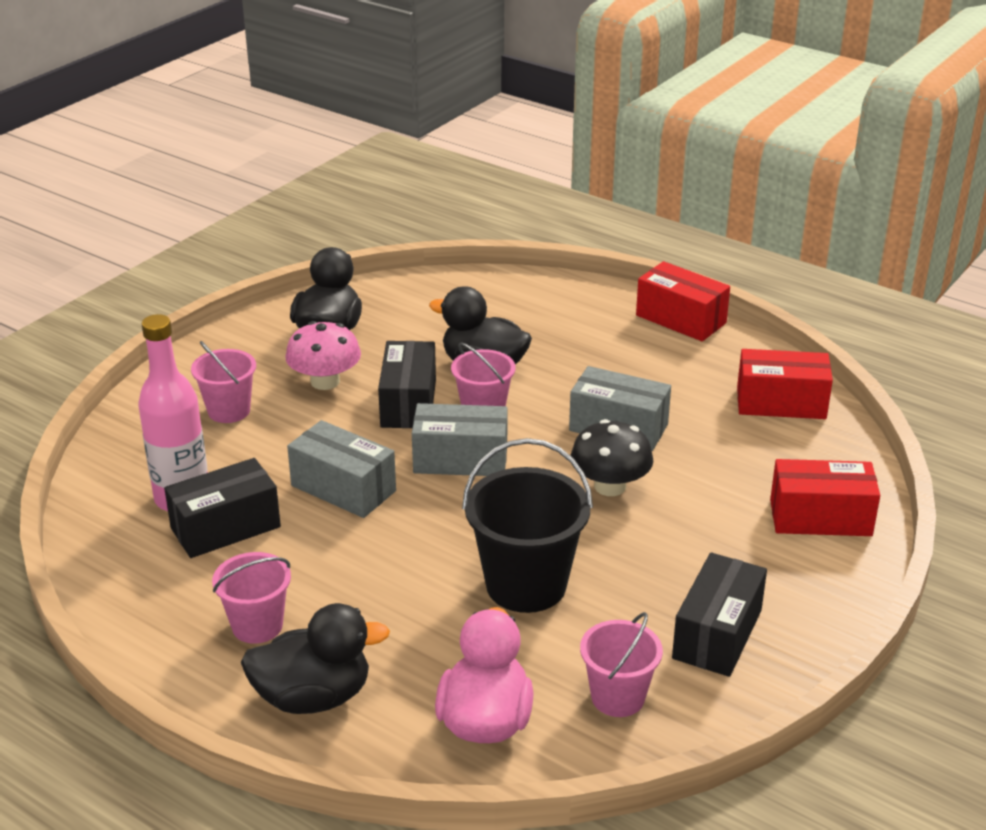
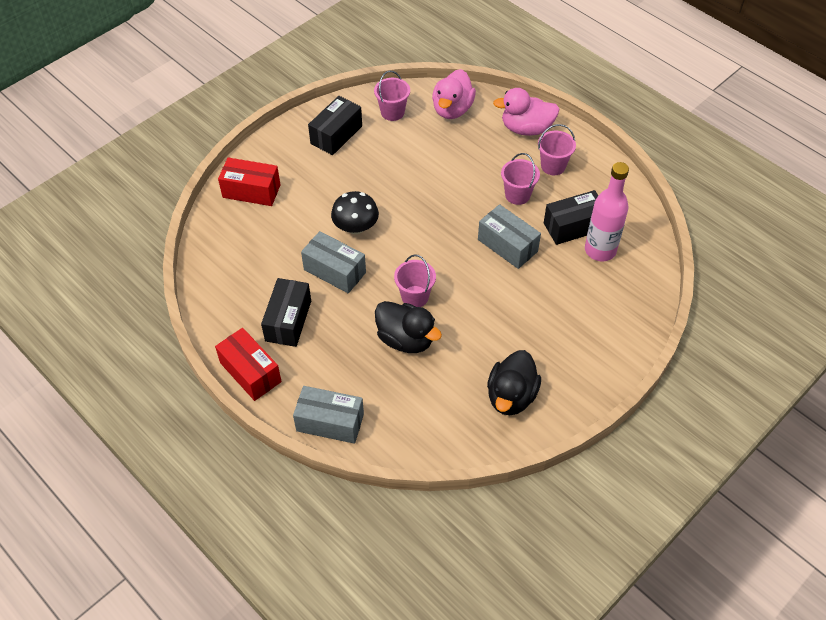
camera: 170 degrees left, 20 degrees up
pink bucket [191,341,256,423] -> pink bucket moved to [501,153,540,205]
black duck [241,603,390,714] -> pink duck [493,88,559,136]
pink mushroom [285,321,361,390] -> none
black box [378,341,436,428] -> black box moved to [261,278,311,347]
grey box [412,403,508,476] -> grey box moved to [293,386,364,444]
black bucket [462,438,593,613] -> none
red box [737,349,833,419] -> none

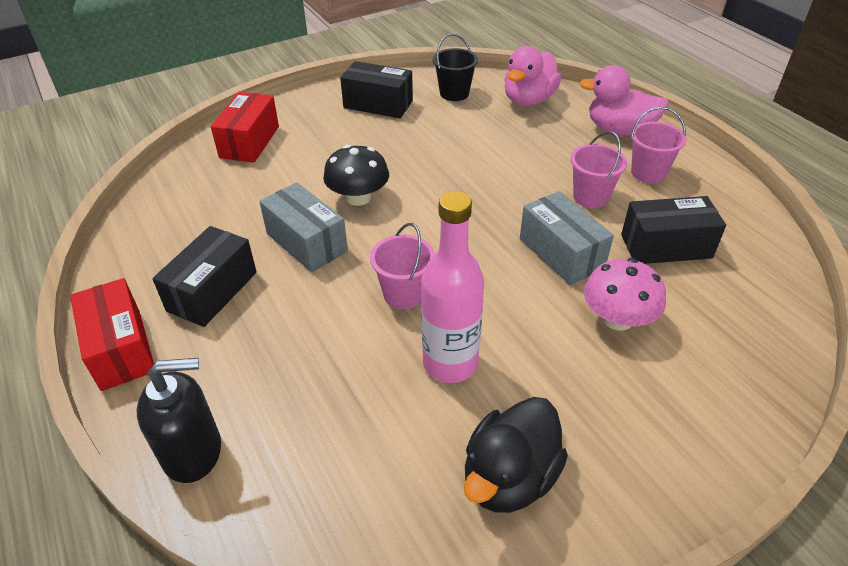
camera: 15 degrees right, 10 degrees down
red box [218,157,281,206] -> red box turned 75 degrees clockwise [211,92,279,163]
grey box [293,386,364,444] -> black soap dispenser [137,358,221,483]
black box [308,96,362,155] -> black box turned 60 degrees clockwise [340,61,413,118]
pink bucket [374,71,410,121] -> black bucket [433,34,478,101]
black duck [375,301,442,353] -> none
pink bottle [585,162,629,261] -> pink bottle moved to [421,191,484,383]
none -> pink mushroom [584,258,666,331]

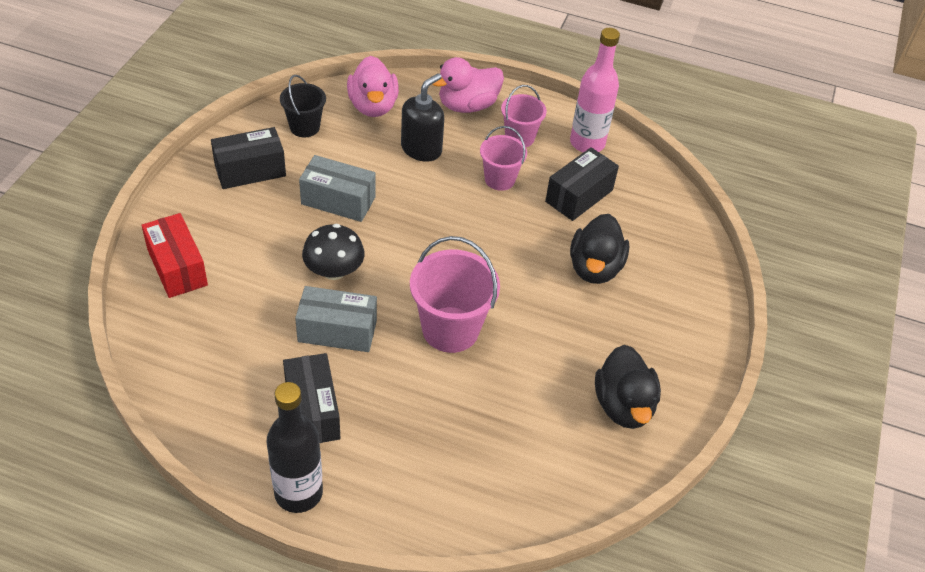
camera: 45 degrees left, 5 degrees up
red box [70,278,154,391] -> black bottle [267,382,323,513]
black soap dispenser [137,358,221,483] -> black soap dispenser moved to [401,73,444,162]
pink bucket [370,223,435,309] -> pink bucket [410,236,500,353], size x1.64
pink bottle [421,191,484,383] -> pink bottle moved to [570,28,620,153]
grey box [520,191,614,285] -> grey box moved to [299,155,375,222]
pink mushroom [584,258,666,331] -> black duck [570,214,629,284]

